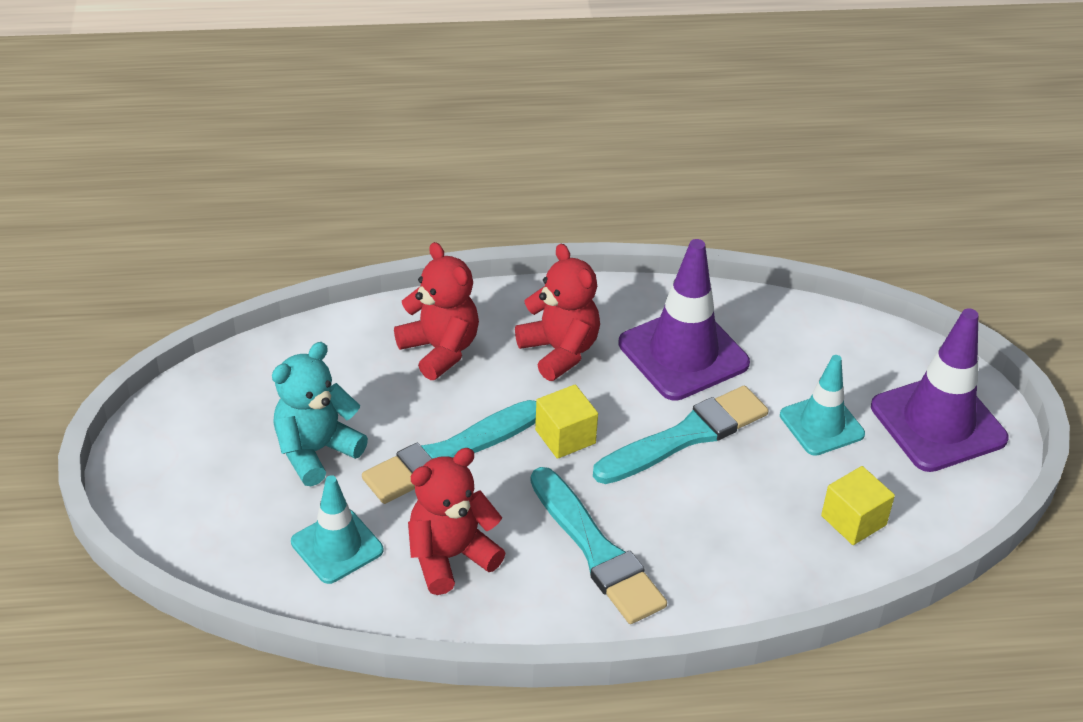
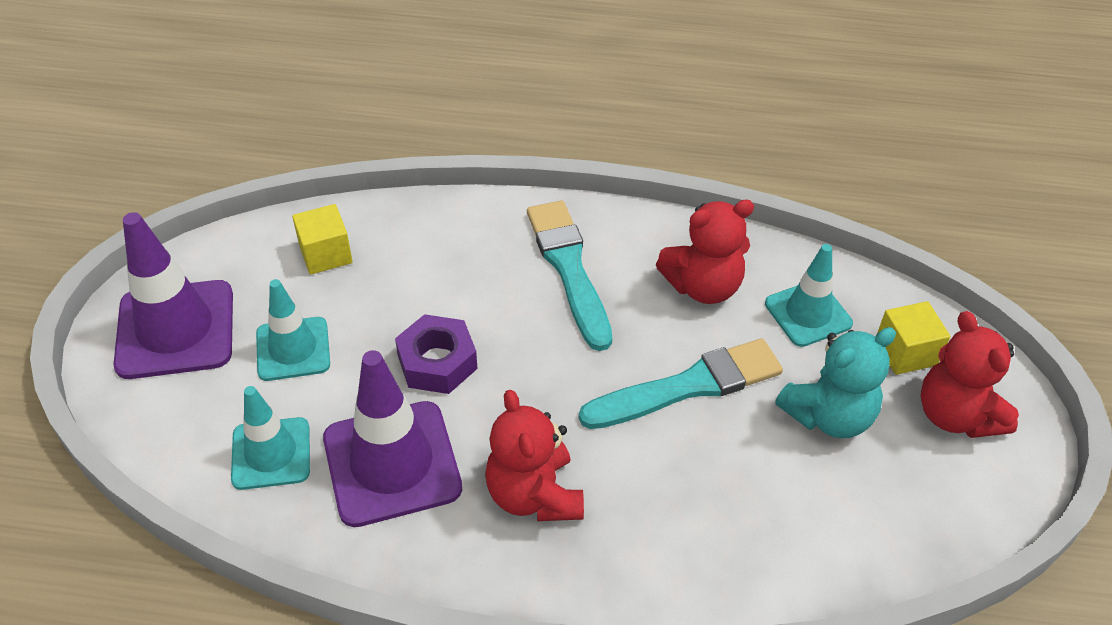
camera: 165 degrees left, 5 degrees up
red teddy bear [394,242,479,380] -> red teddy bear moved to [920,311,1019,438]
yellow cube [535,385,598,459] -> yellow cube moved to [877,301,950,375]
turquoise brush [593,386,769,484] -> purple nut [395,314,478,394]
none -> turquoise traffic cone [231,386,310,490]

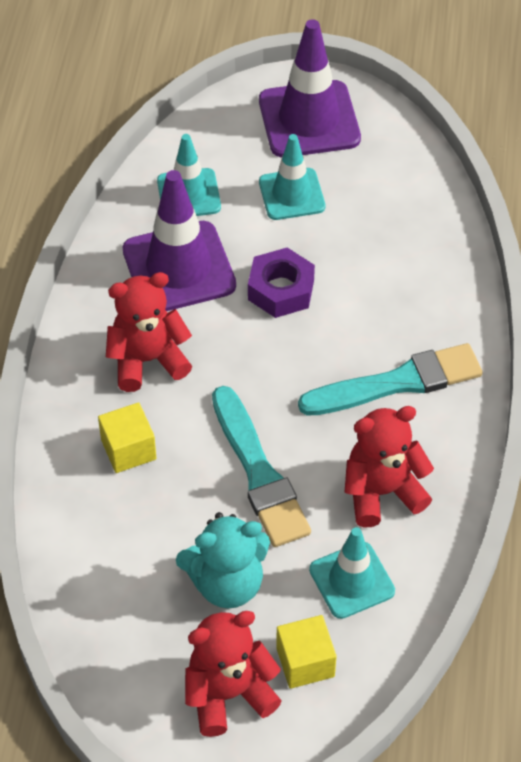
camera: 90 degrees right, 5 degrees up
yellow cube [292,204,353,275] -> yellow cube moved to [98,402,157,473]
red teddy bear [656,200,754,304] -> red teddy bear turned 90 degrees clockwise [345,406,434,527]
turquoise teddy bear [775,327,896,438] -> turquoise teddy bear turned 75 degrees counterclockwise [176,512,270,608]

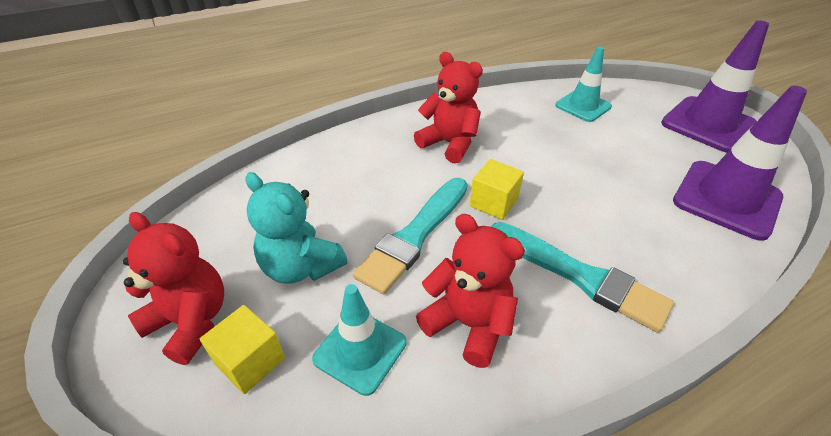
camera: 55 degrees right, 10 degrees down
yellow cube [98,402,157,473] -> yellow cube moved to [470,159,524,220]
purple traffic cone [122,170,236,311] -> purple traffic cone moved to [673,86,807,241]
purple nut [248,248,315,318] -> none
turquoise traffic cone [259,134,325,220] -> none

